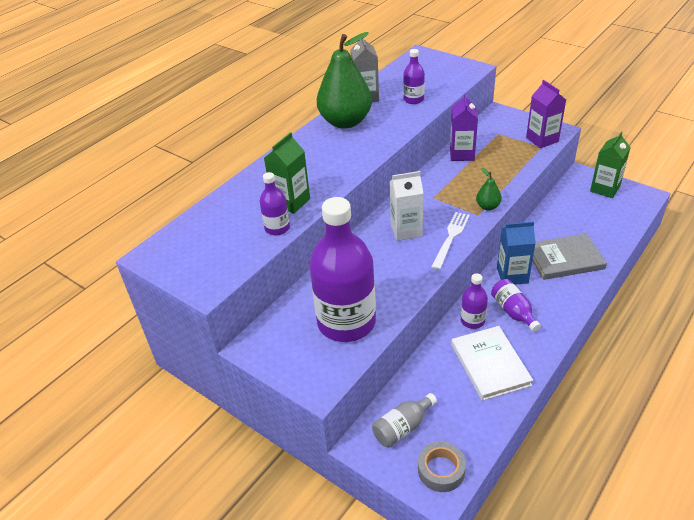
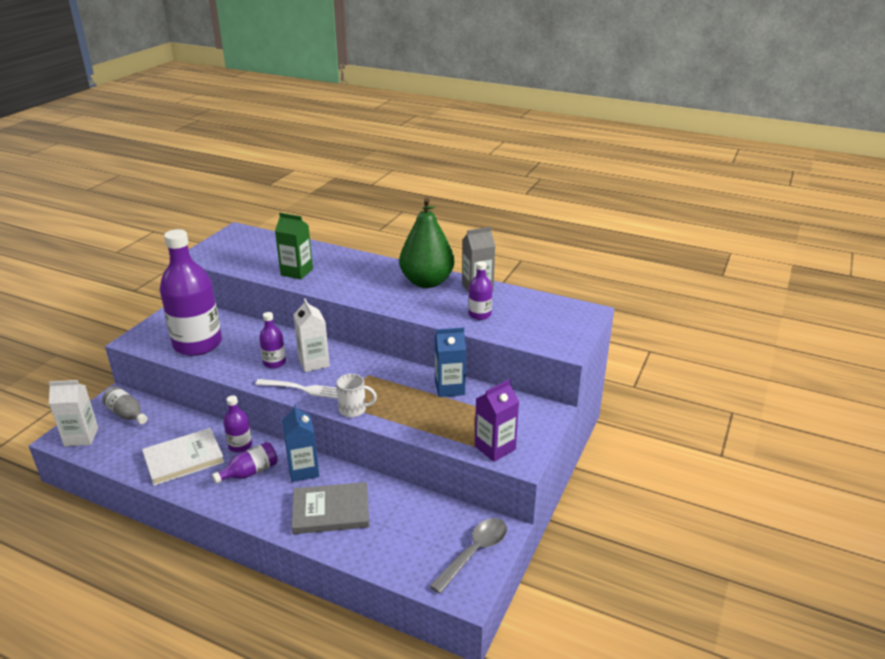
camera: 75 degrees right, 10 degrees down
purple bottle [260,172,290,235] -> purple bottle moved to [259,312,286,368]
grey tape [418,441,466,492] -> white carton [49,380,98,446]
purple carton [450,93,478,161] -> blue carton [435,327,466,397]
green pear [476,168,502,210] -> white mug [336,374,377,417]
grey book [532,233,607,280] -> grey book turned 75 degrees counterclockwise [292,482,369,534]
green carton [590,132,631,198] -> grey spoon [430,518,507,594]

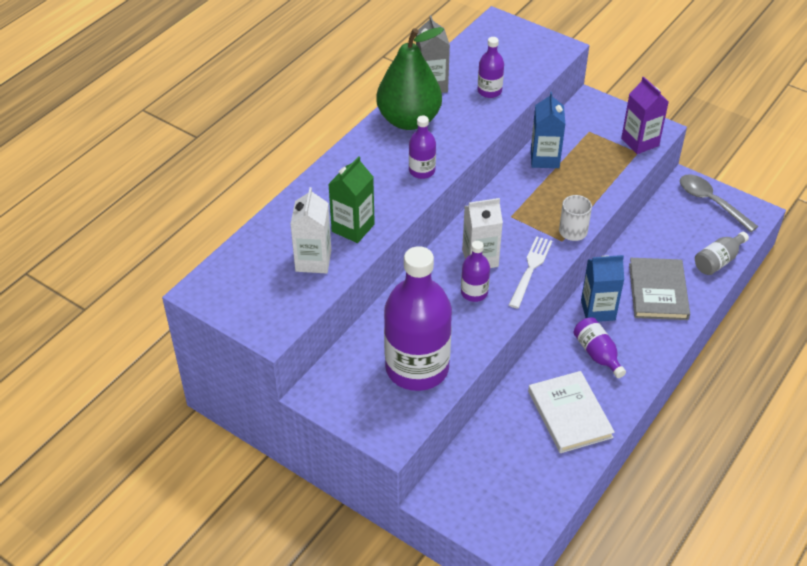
camera: 80 degrees left, 15 degrees up
white carton [49,380,98,446] -> white carton moved to [290,187,331,273]
grey bottle [102,387,148,424] -> grey bottle moved to [695,232,749,275]
purple bottle [223,396,252,452] -> purple bottle moved to [409,115,436,179]

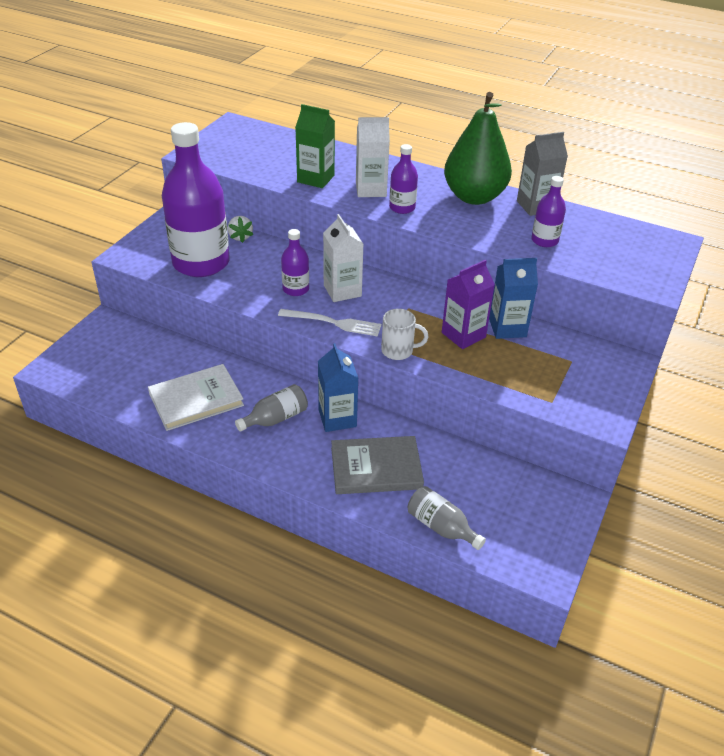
camera: 80 degrees right, 5 degrees down
white carton [290,187,331,273] -> white carton moved to [356,117,390,197]
purple bottle [573,317,626,378] -> grey bottle [235,384,308,432]
purple carton [621,77,669,154] -> purple carton moved to [442,260,495,349]
grey spoon [680,175,758,232] -> none
none -> white strawberry [228,216,253,243]

